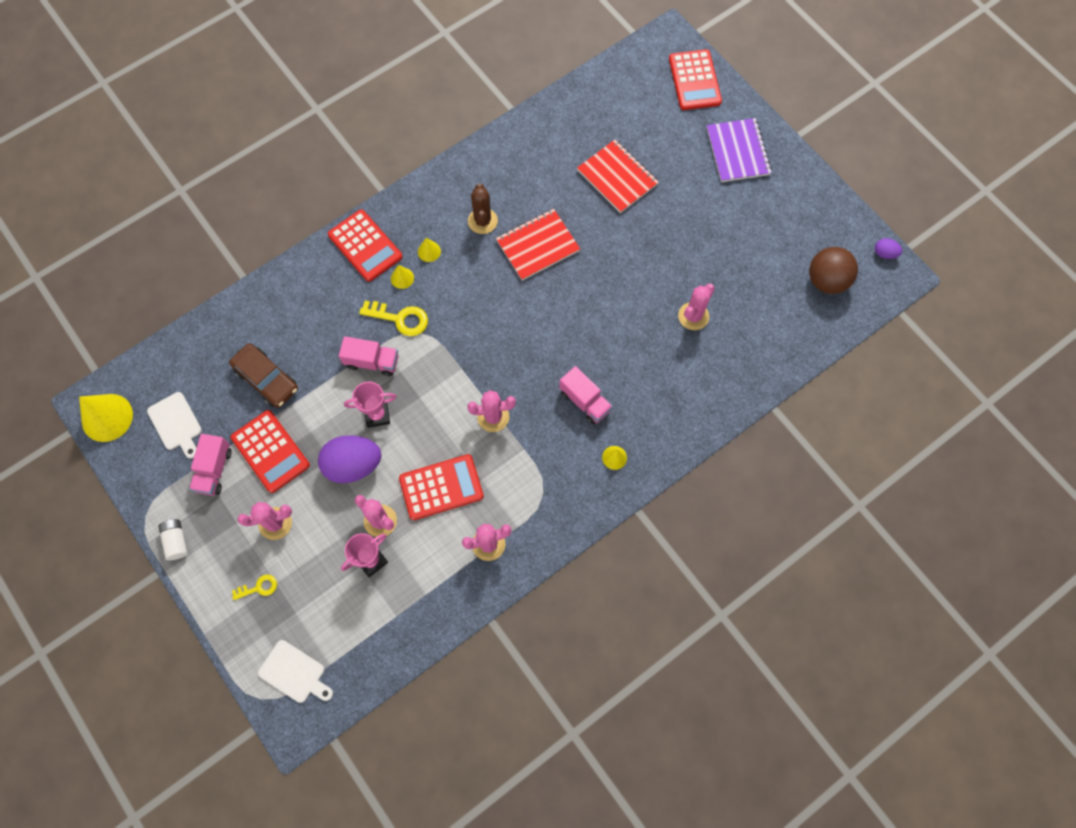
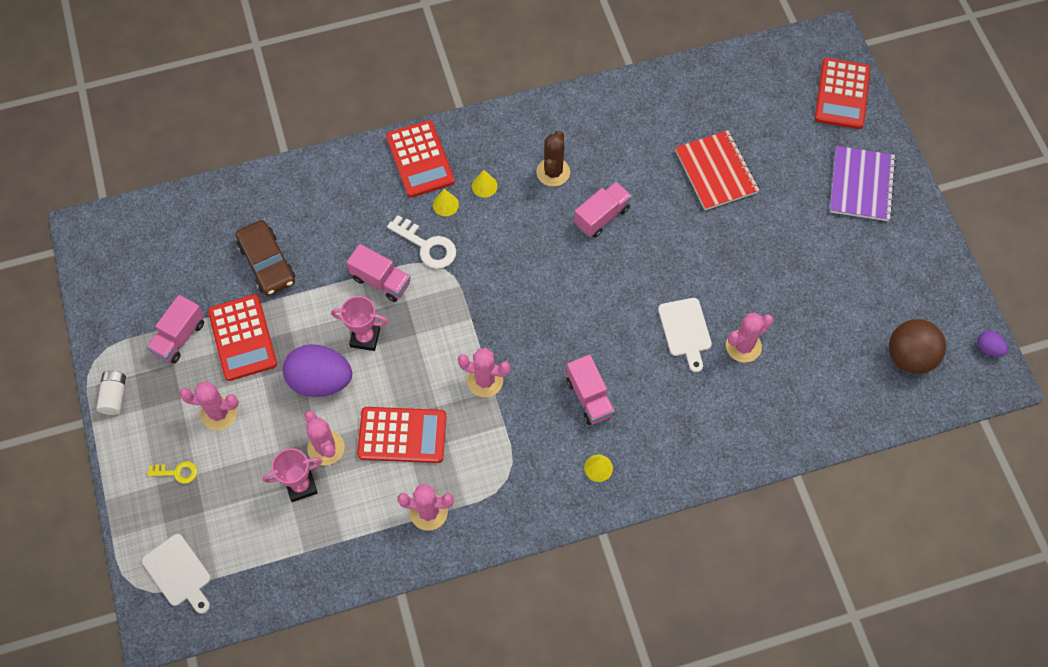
camera: 20 degrees right, 5 degrees down
yellow cone [79,394,133,442] -> none
white cutting board [147,392,202,459] -> white cutting board moved to [658,298,712,372]
yellow key [359,301,428,336] -> white key [387,215,456,269]
red notebook [496,209,580,281] -> pink truck [574,182,632,238]

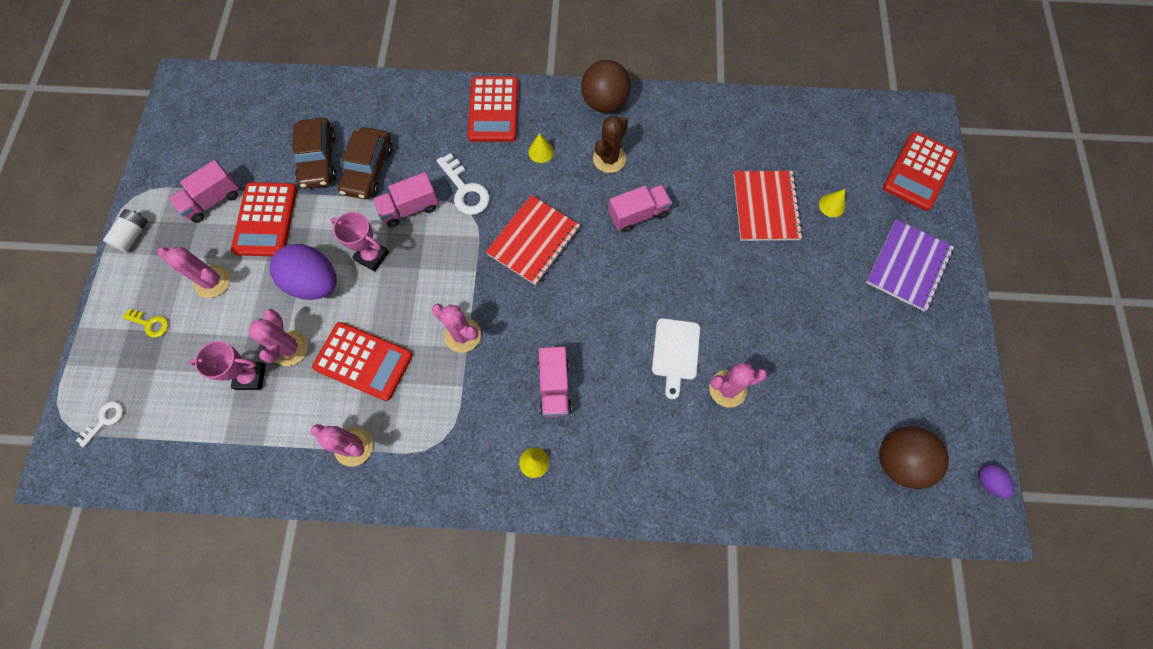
camera: 20 degrees right, 5 degrees up
white cutting board [142,534,211,614] -> white key [76,401,123,448]
pink truck [347,244,411,302] -> pink truck turned 105 degrees clockwise [373,172,439,227]
yellow cone [433,189,459,216] -> yellow cone moved to [819,189,845,217]
none -> brown car [338,127,393,199]
none -> red notebook [486,195,580,285]
none -> brown ball [581,60,631,113]

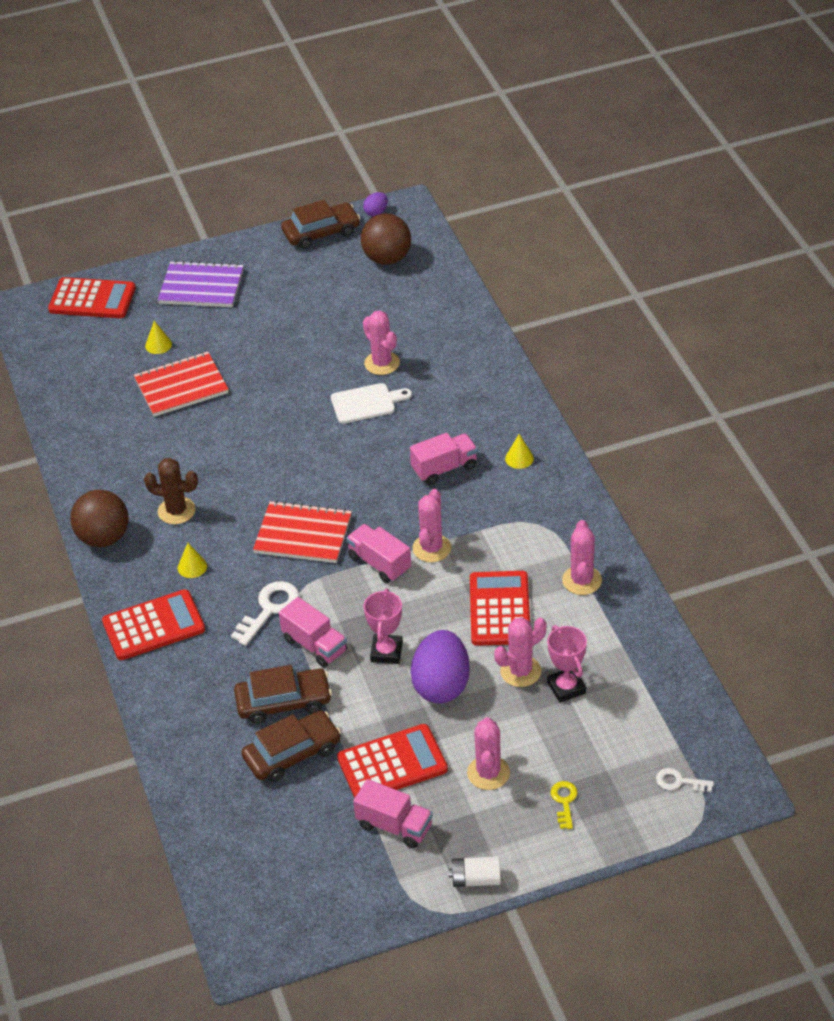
camera: 110 degrees left, 25 degrees down
pink truck [608,184,672,233] -> pink truck moved to [346,524,411,583]
none -> brown car [281,200,360,249]

